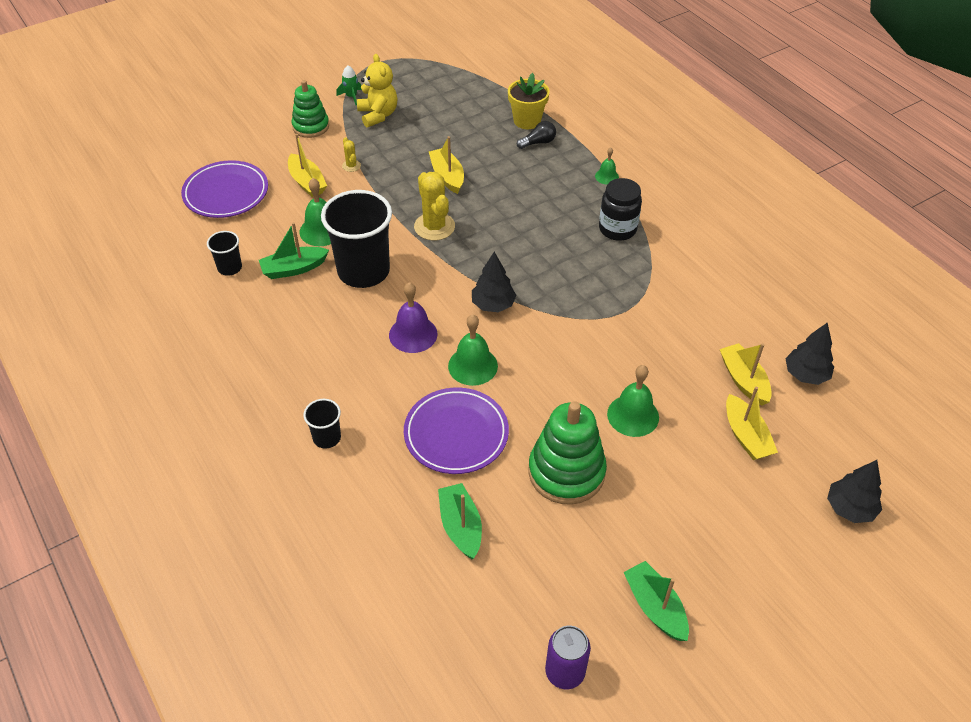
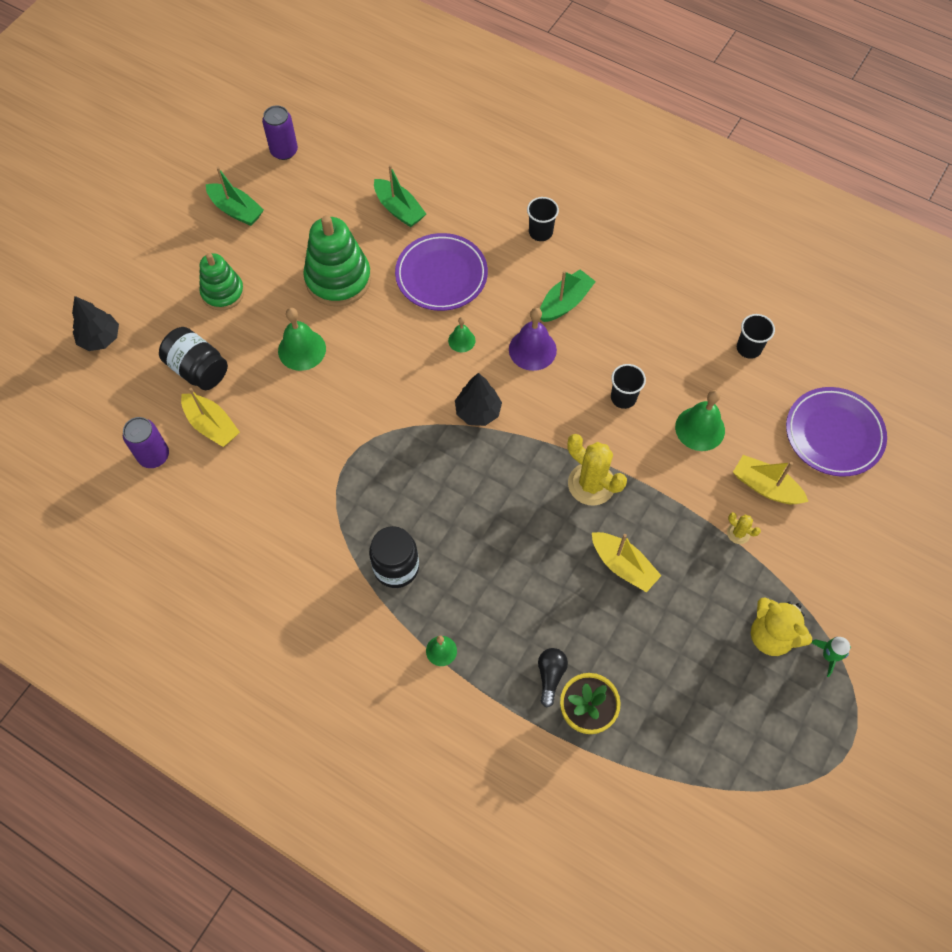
camera: 155 degrees right, 15 degrees up
green boat [259,222,329,279] -> green boat moved to [540,270,596,322]
green stacking toy [291,80,329,138] -> green stacking toy moved to [199,253,244,311]
black cup [321,190,392,288] -> black cup [611,364,646,409], size x0.47
green bell [448,314,498,386] -> green bell [448,317,475,352], size x0.57
black light bulb [517,121,556,149] -> black light bulb turned 150 degrees clockwise [538,648,568,708]
yellow boat [726,386,778,460] -> black jar [159,327,228,390]
black tree [785,323,834,385] -> purple can [123,417,169,468]

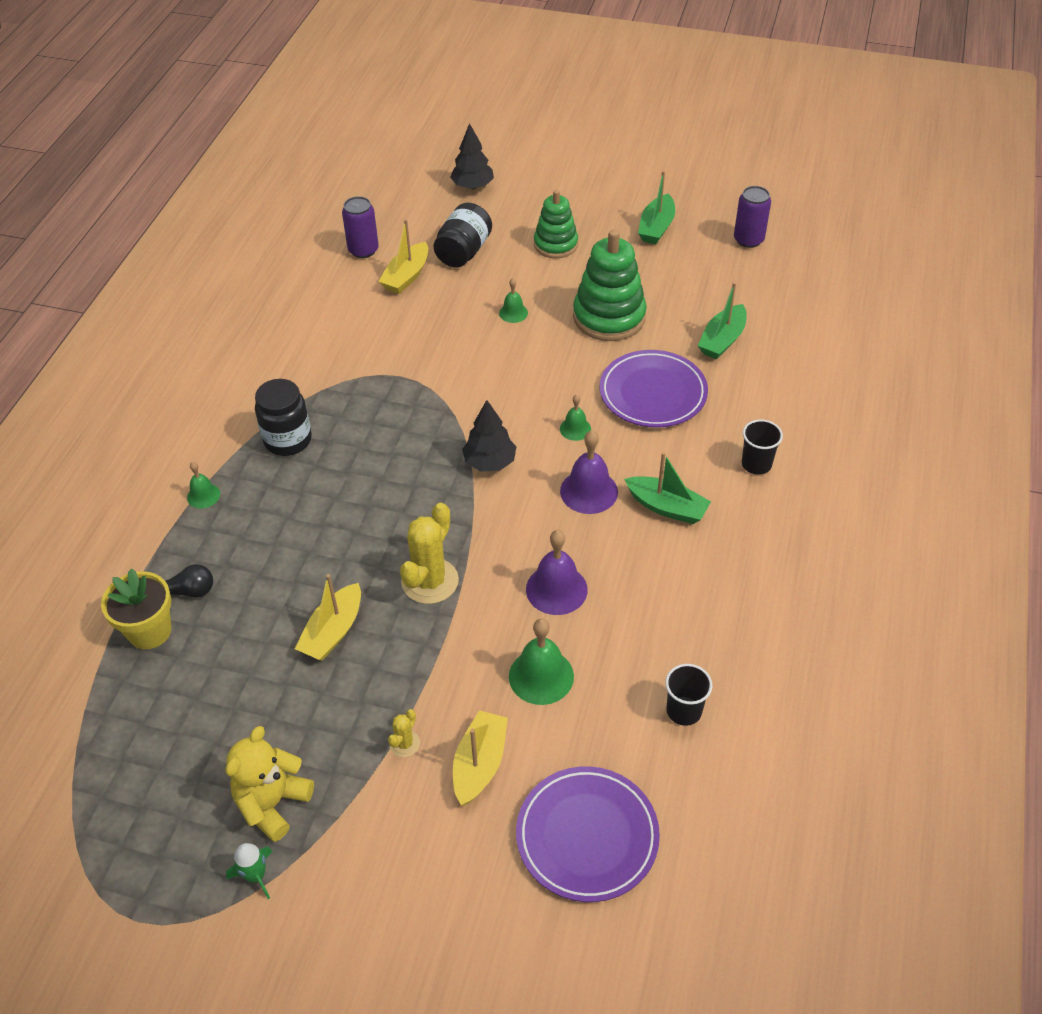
camera: 75 degrees right, 15 degrees down
green bell [278,308,326,371] -> green bell [499,278,528,323], size x0.57
black cup [611,364,646,409] -> purple bell [526,530,588,615]

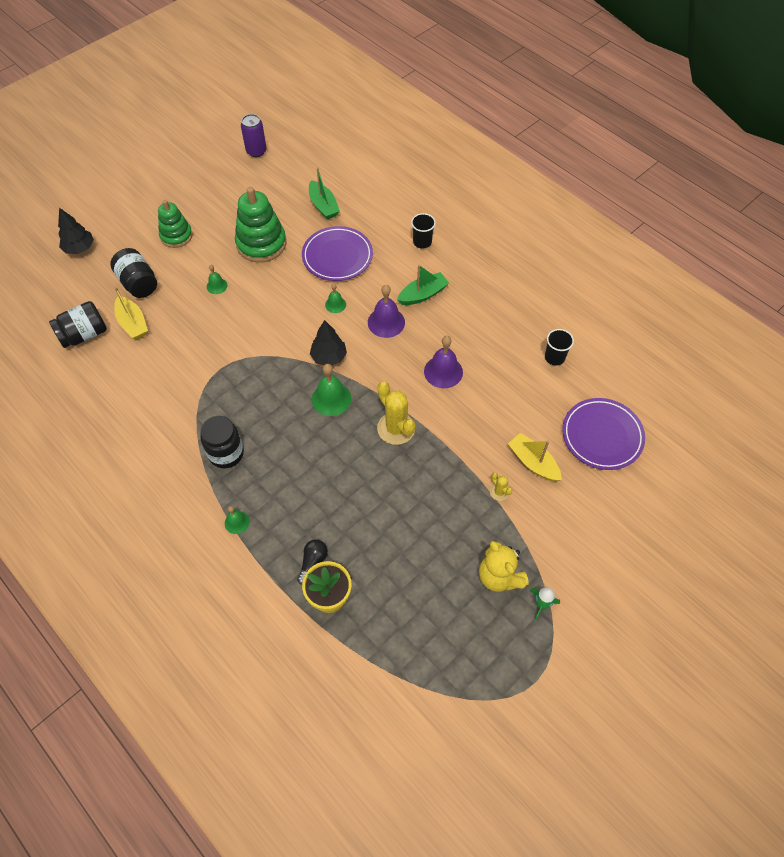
camera: 60 degrees left, 10 degrees up
yellow boat [295,574,361,661] -> none
purple can [342,196,379,258] -> black jar [49,301,107,348]
green bell [509,619,574,705] -> green bell moved to [312,364,351,416]
green boat [638,170,675,244] -> none

